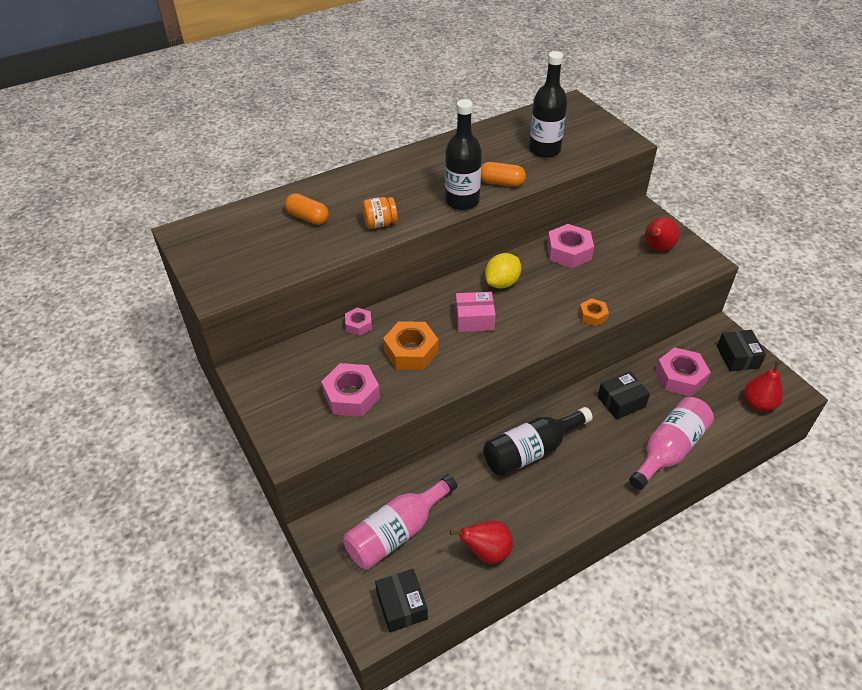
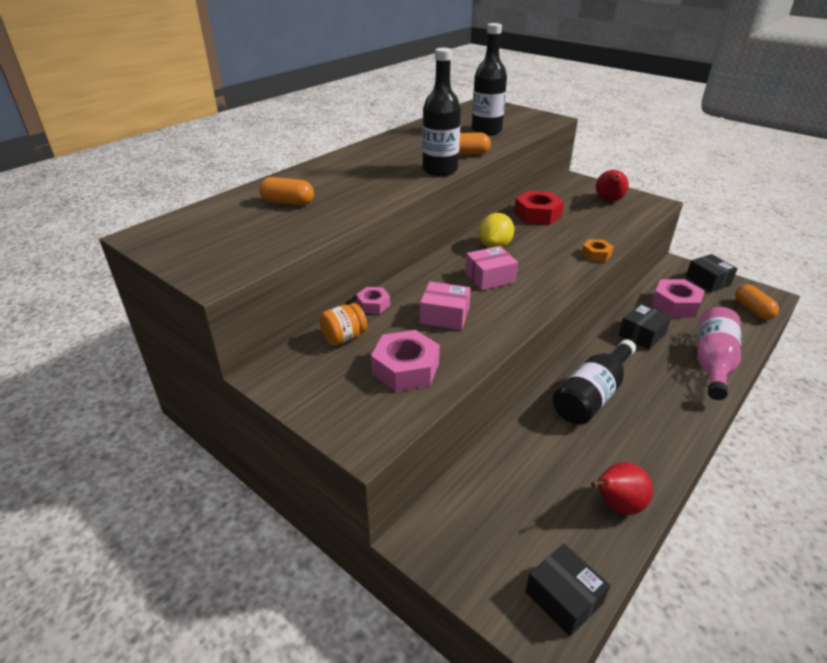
camera: 20 degrees left, 10 degrees down
pink bottle [343,474,457,569] -> none
orange jar [362,197,398,229] -> orange jar moved to [319,303,367,346]
orange nut [383,321,439,370] -> pink box [420,282,471,330]
pink nut [547,224,594,268] -> red nut [514,191,564,225]
red pear [744,361,783,411] -> orange capsule [735,285,779,320]

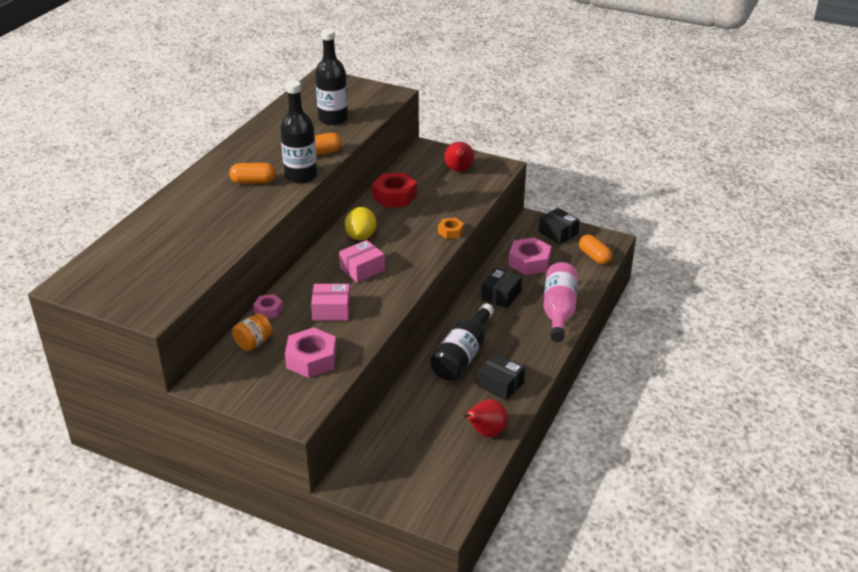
camera: 15 degrees left, 0 degrees up
orange capsule [259,177,314,206] -> orange capsule moved to [229,163,276,184]
black box [525,544,610,636] -> black box moved to [477,353,525,401]

